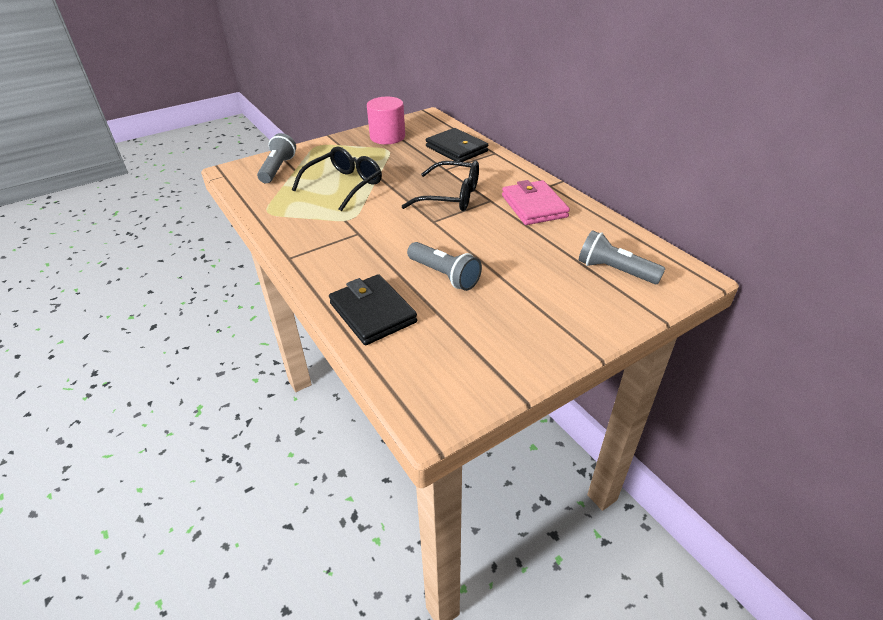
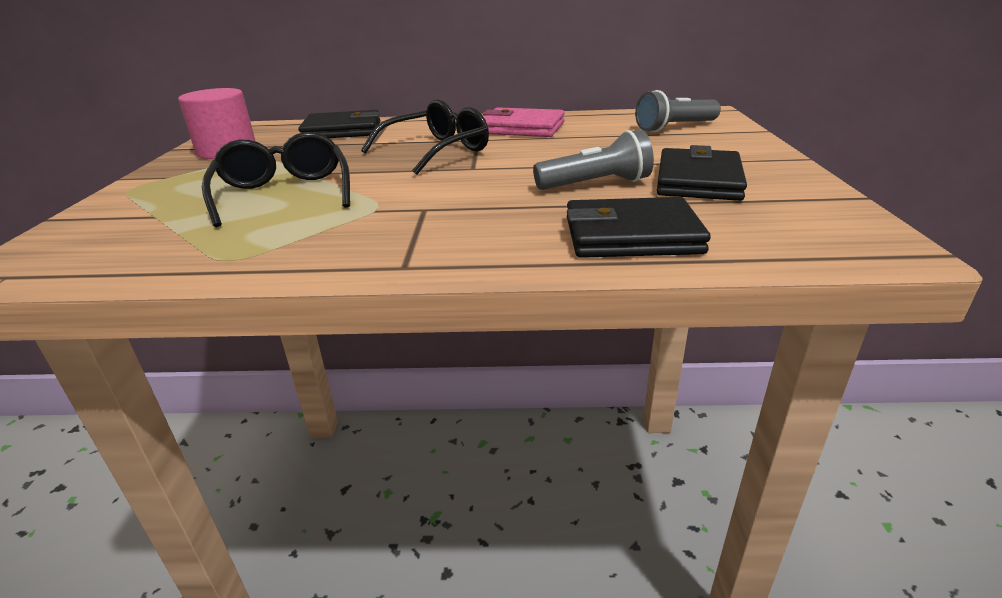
camera: 55 degrees left, 10 degrees down
grey flashlight [257,133,296,183] -> none
none -> black wallet [657,145,747,201]

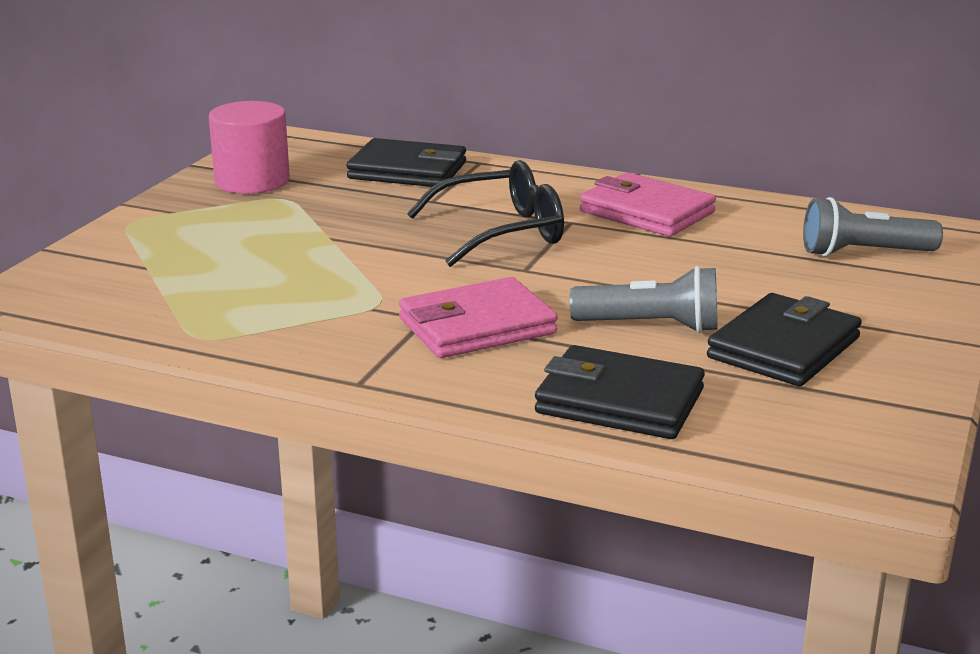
camera: 20 degrees right, 5 degrees down
black glasses [202,132,350,227] -> none
none -> pink wallet [399,277,558,358]

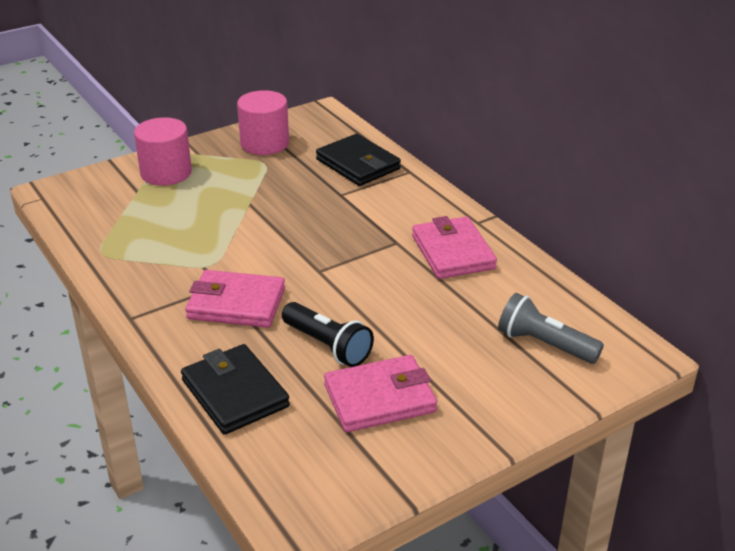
camera: 35 degrees right, 10 degrees up
black glasses [407,160,564,267] -> none
grey flashlight [569,266,718,333] -> black flashlight [282,302,374,367]
black wallet [707,293,862,386] -> pink wallet [324,355,437,432]
none -> pink cylinder [134,117,192,186]

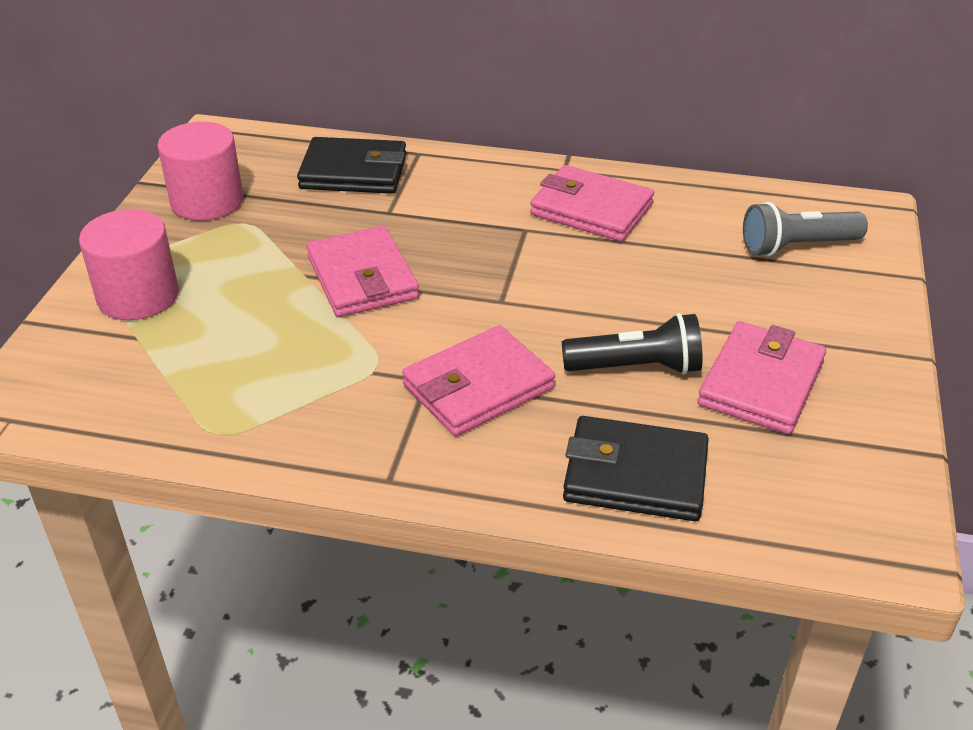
camera: 45 degrees left, 5 degrees up
none -> pink wallet [306,226,419,317]

